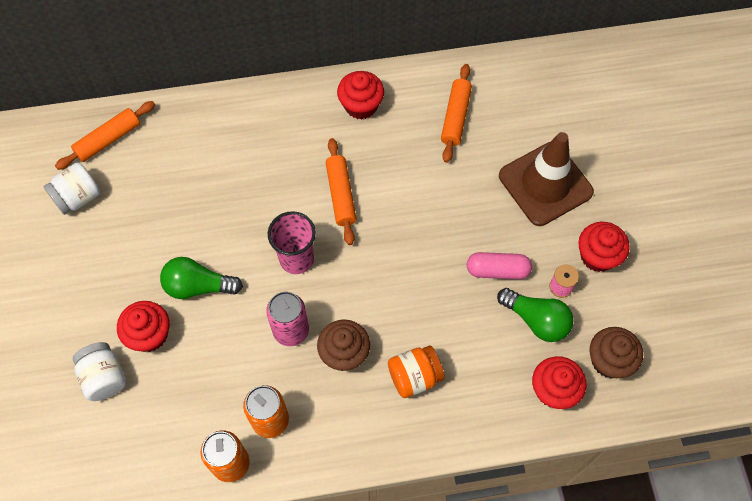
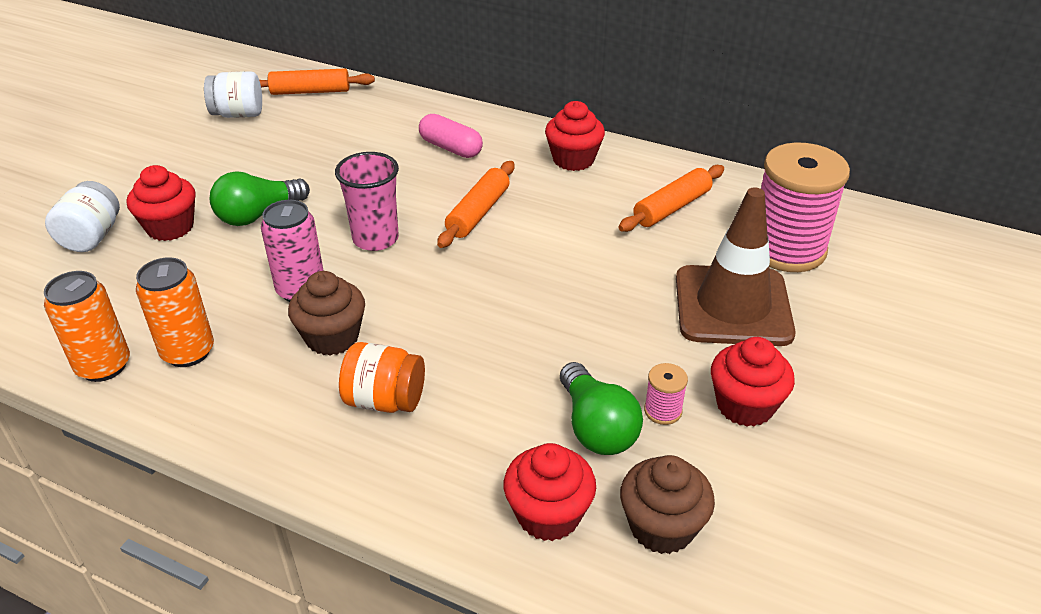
camera: 35 degrees right, 25 degrees down
green light bulb [160,257,243,299] -> green light bulb turned 75 degrees counterclockwise [210,171,310,226]
pink capsule [467,252,532,279] -> pink capsule moved to [419,114,483,158]
none -> pink spool [761,142,850,272]

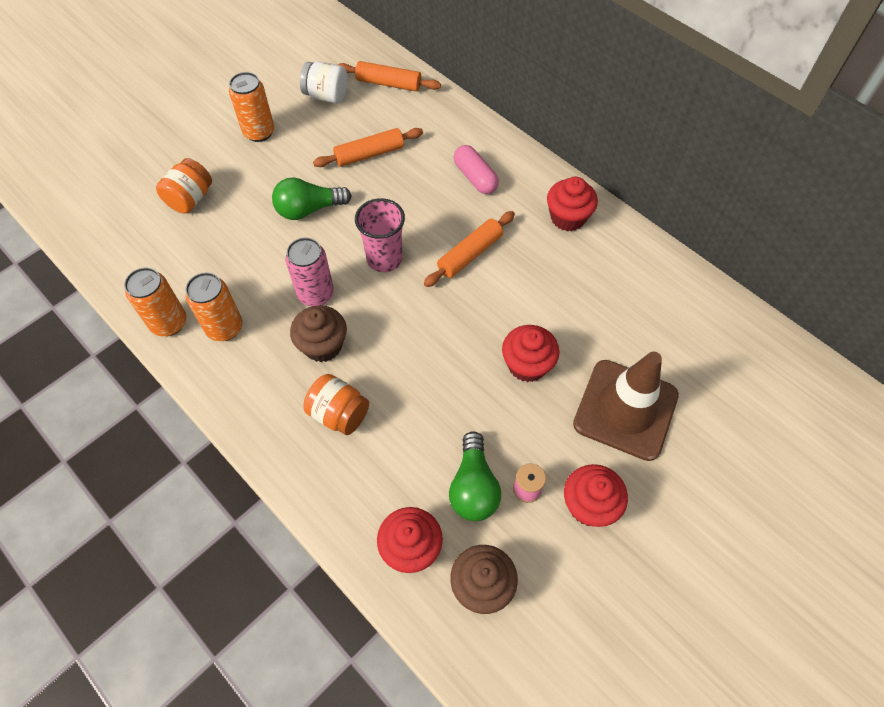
camera: 20 degrees right, 20 degrees up
white jar [45,181,120,252] -> orange jar [156,158,212,213]
red cupcake [127,165,196,241] -> red cupcake moved to [502,325,559,382]
orange rolling pin [618,165,724,232] -> orange rolling pin moved to [313,128,423,167]
pink spool [761,142,850,272] -> none
none -> orange can [229,72,274,142]

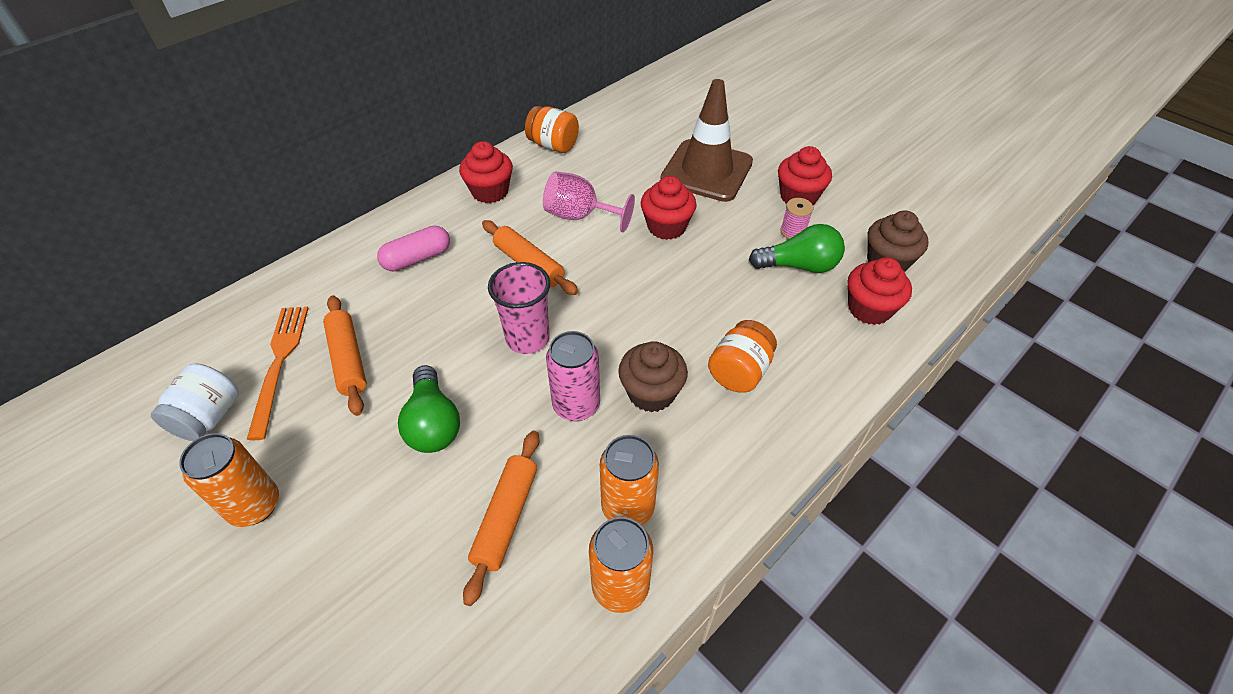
camera: 90 degrees left, 10 degrees down
orange jar [156,158,212,213] -> orange jar moved to [525,106,579,153]
orange rolling pin [338,61,441,91] -> orange rolling pin moved to [463,430,539,606]
none -> orange fork [247,307,309,440]
none -> pink goblet [543,171,635,232]

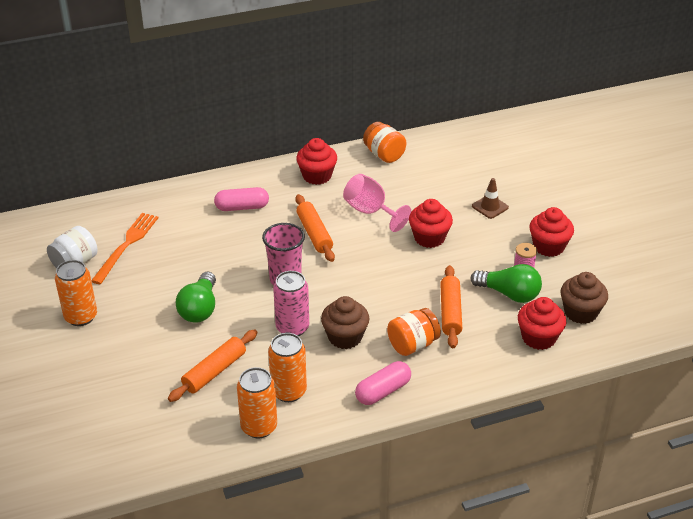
camera: 25 degrees right, 10 degrees down
orange rolling pin [323,295,367,416] -> orange rolling pin moved to [440,265,462,348]
brown traffic cone [660,79,753,202] -> brown traffic cone [472,178,509,219], size x0.44
none -> pink capsule [355,361,411,405]

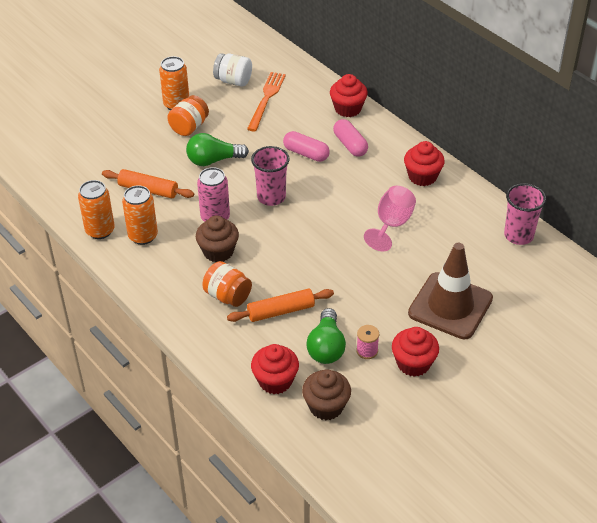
camera: 70 degrees right, 5 degrees up
orange fork [91,213,158,284] -> orange fork turned 75 degrees counterclockwise [247,72,286,131]
orange rolling pin [295,194,335,262] -> none
pink capsule [355,361,411,405] -> pink capsule moved to [283,131,330,162]
orange jar [363,122,406,163] -> orange jar moved to [167,95,209,136]
red cupcake [409,199,453,248] -> red cupcake moved to [330,74,368,117]
brown traffic cone [472,178,509,219] -> brown traffic cone [408,243,493,339], size x2.29
none -> pink cup [504,183,546,245]

